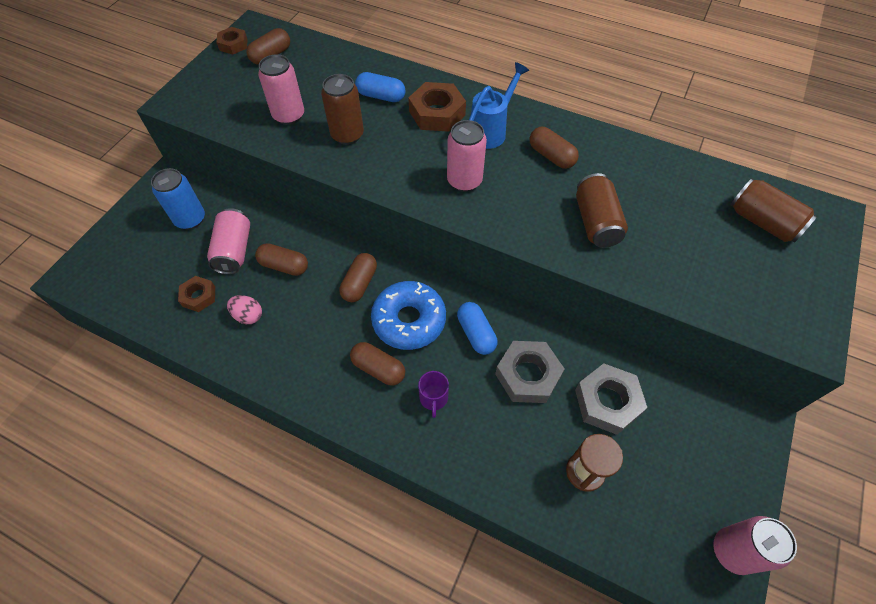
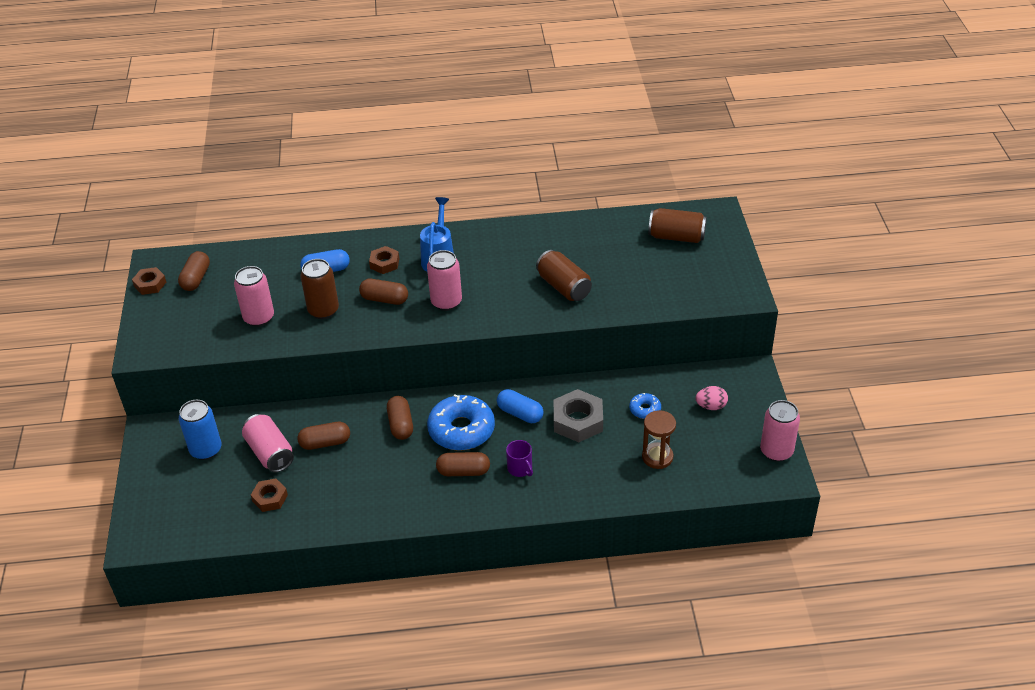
camera: 30 degrees left, 15 degrees down
pink egg [227,295,262,324] -> pink egg moved to [696,386,728,410]
brown nut [408,82,466,132] -> brown nut [369,246,399,274], size x0.60
brown capsule [530,127,579,169] -> brown capsule moved to [359,279,408,305]
grey nut [575,363,647,435] -> blue donut [629,393,661,419]

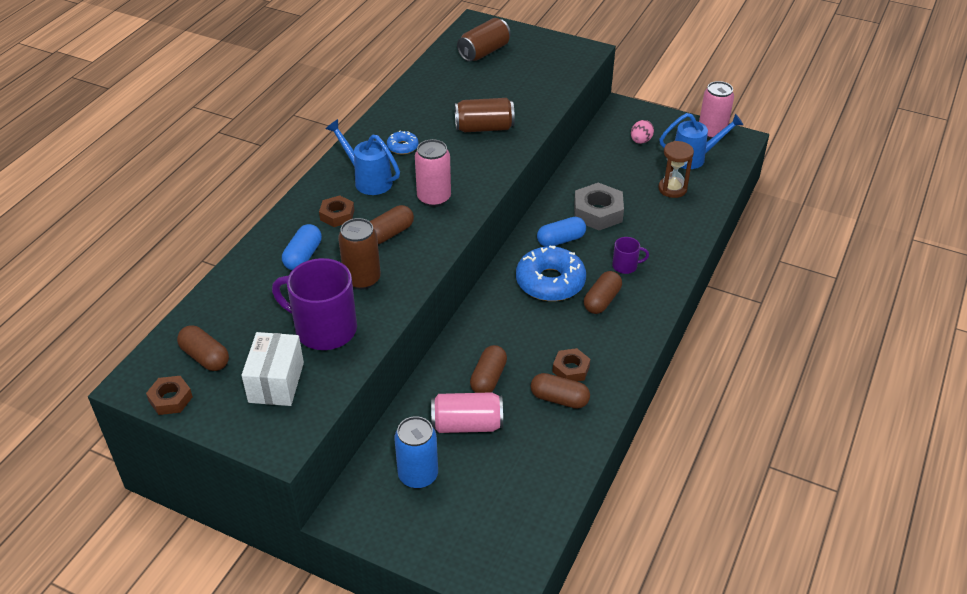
camera: 60 degrees left, 0 degrees up
pink can [234,266,274,327] -> purple mug [272,258,357,350]
brown nut [251,478,288,512] -> brown nut moved to [553,348,590,381]
brown capsule [387,396,413,440] -> brown capsule moved to [531,373,590,409]
blue donut [629,393,661,419] -> blue donut moved to [387,131,419,154]
none -> white box [241,332,304,406]
none -> blue watering can [659,113,743,169]

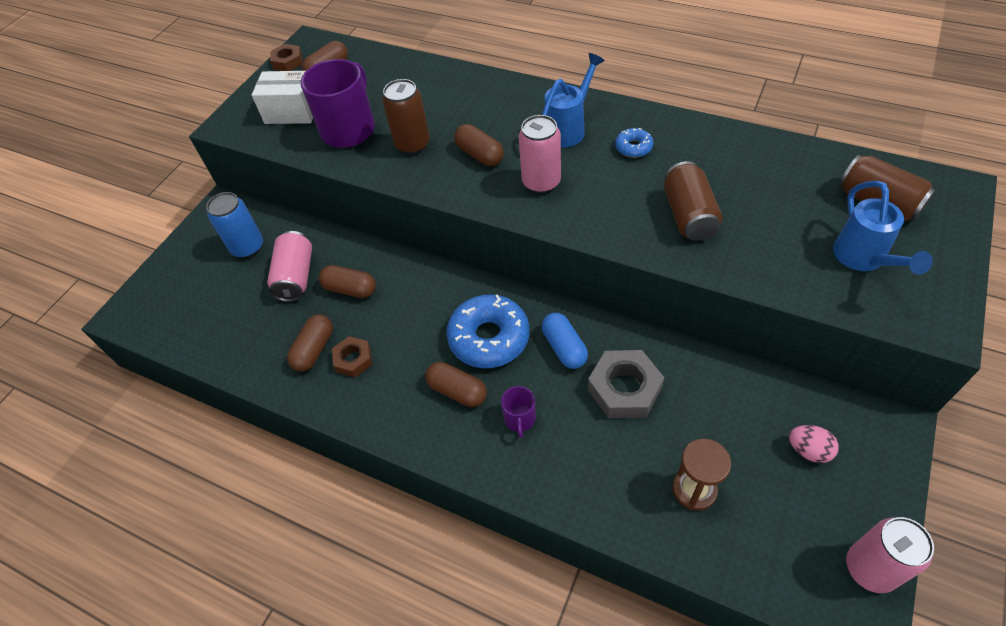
camera: 95 degrees right, 10 degrees up
blue capsule [282,224,322,270] -> none
brown nut [319,195,355,227] -> none
blue watering can [659,113,743,169] -> blue watering can moved to [833,181,933,275]

